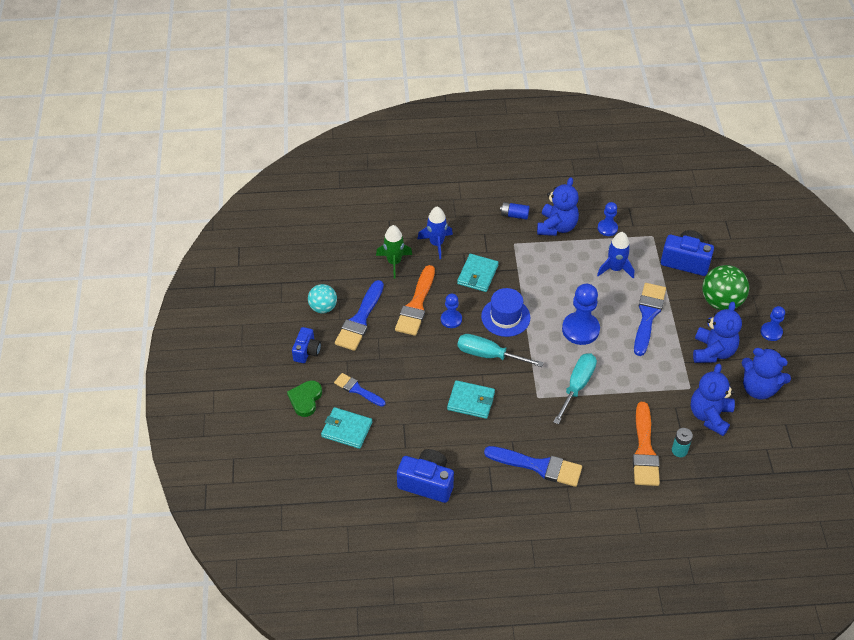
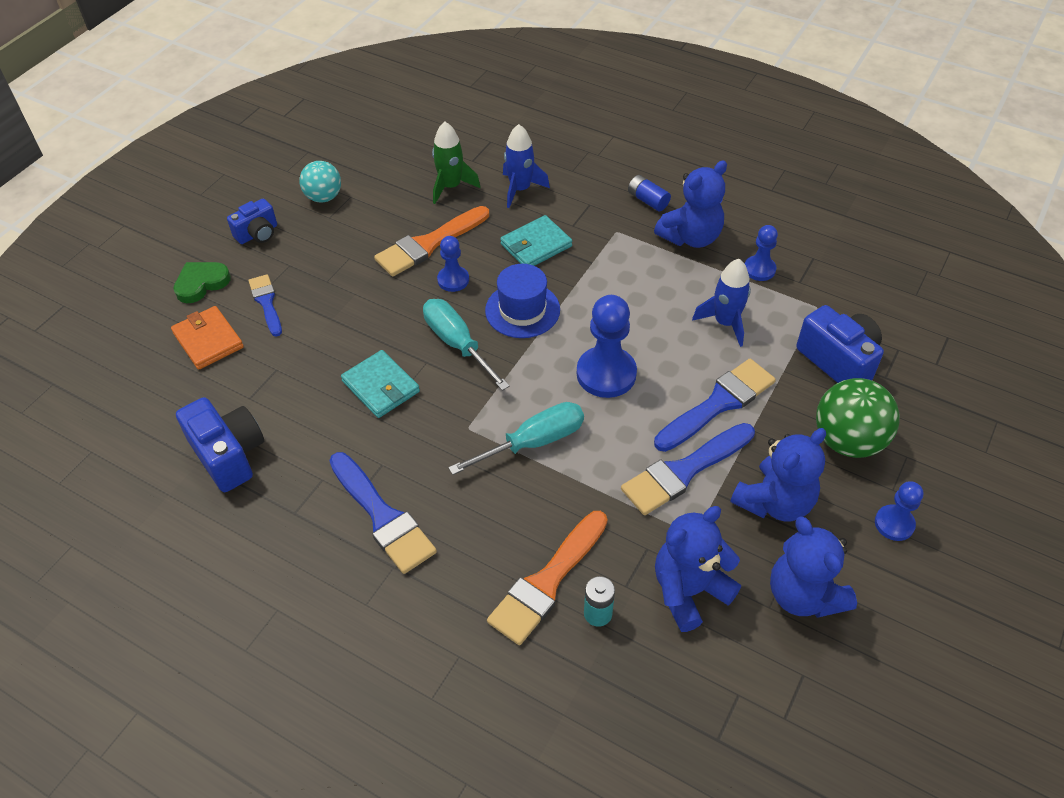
camera: 35 degrees right, 0 degrees up
turquoise wallet [321,407,372,449] -> orange wallet [171,306,244,370]
blue brush [335,280,384,351] -> blue brush moved to [621,423,755,515]

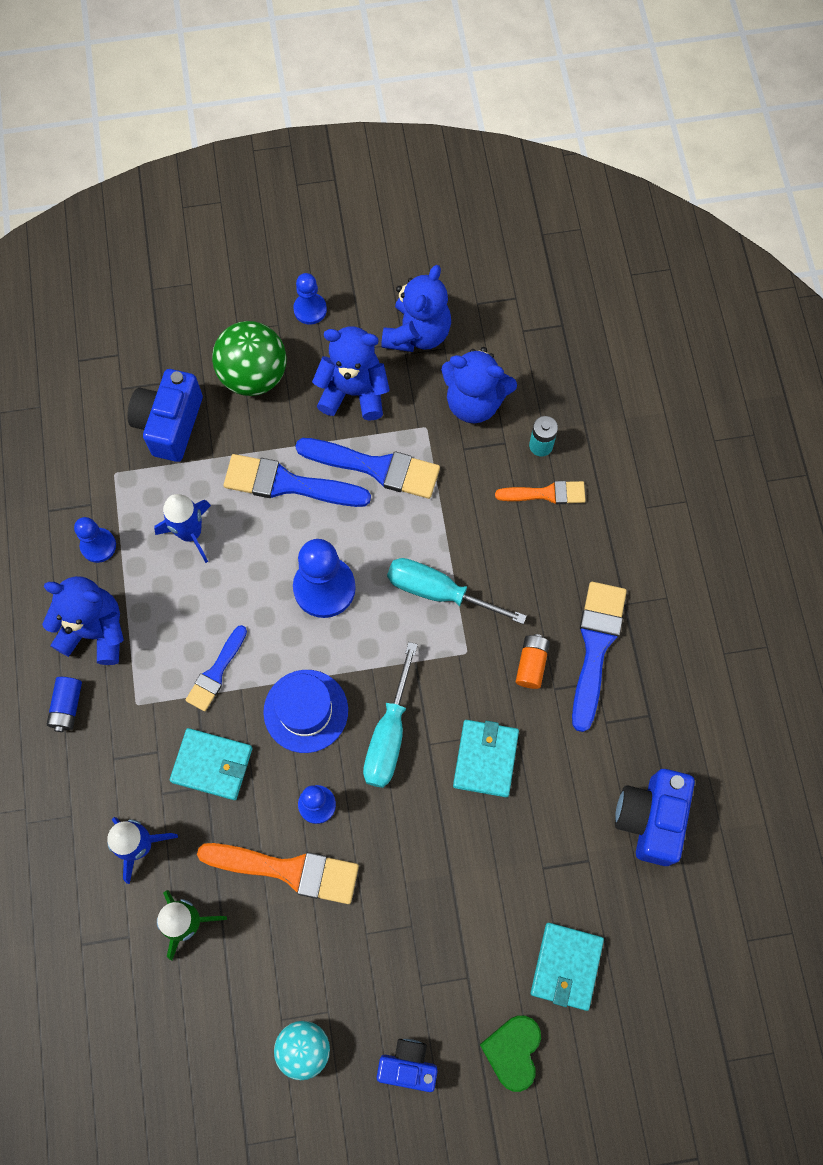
camera: 130 degrees left, 20 degrees up
orange wallet [171,306,244,370] -> turquoise wallet [531,923,604,1011]
green heart [173,262,231,303] -> green heart turned 90 degrees clockwise [479,1015,541,1092]
blue brush [248,274,282,337] -> blue brush moved to [186,625,247,711]
orange brush [487,511,608,645] -> orange brush [495,481,586,504], size x0.61
none -> orange battery [516,634,550,689]

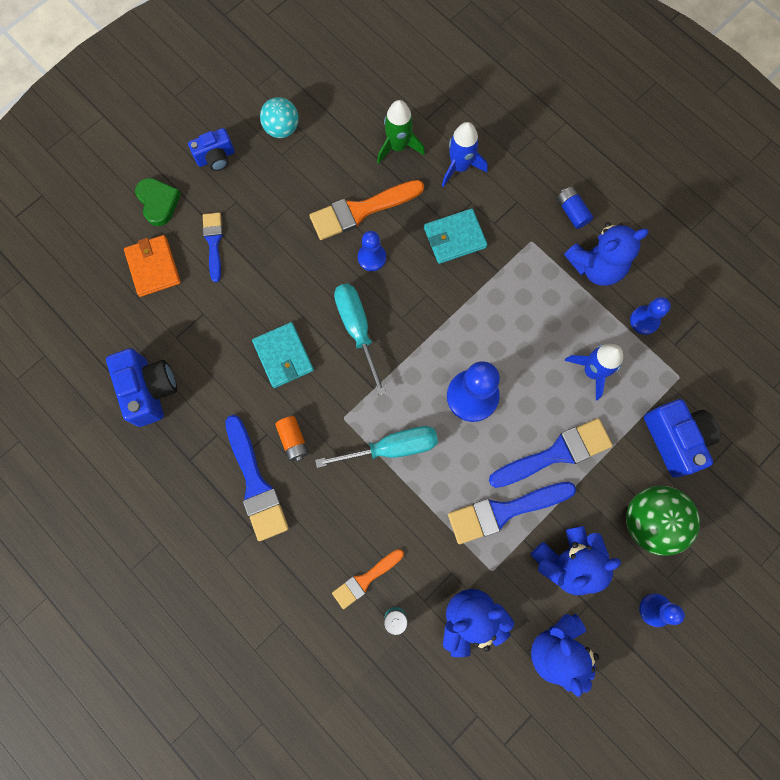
camera: 145 degrees right, 5 degrees up
blue brush [186,625,247,711] -> blue brush moved to [203,212,223,282]
blue hat [263,670,348,753] -> none
turquoise wallet [531,923,604,1011] -> orange wallet [124,235,181,297]

